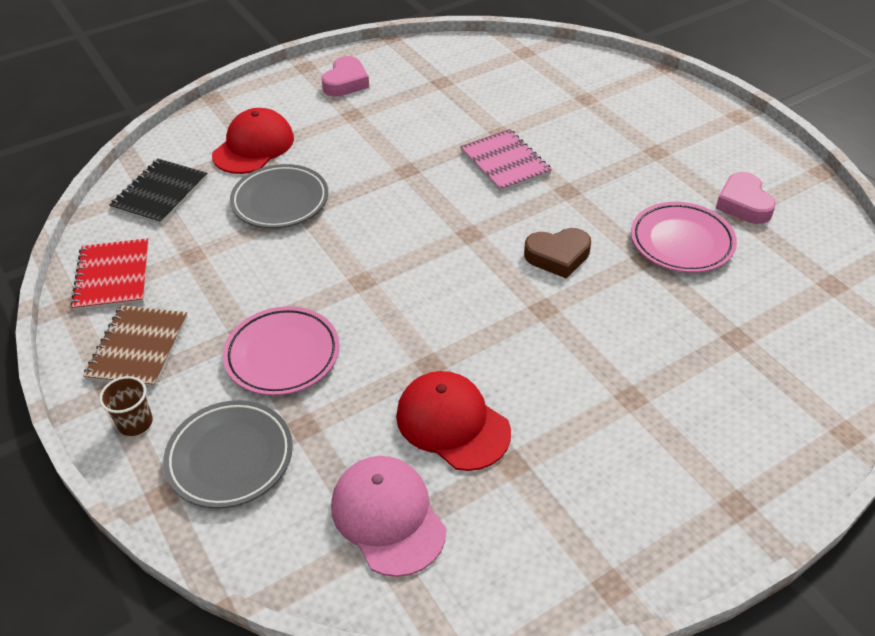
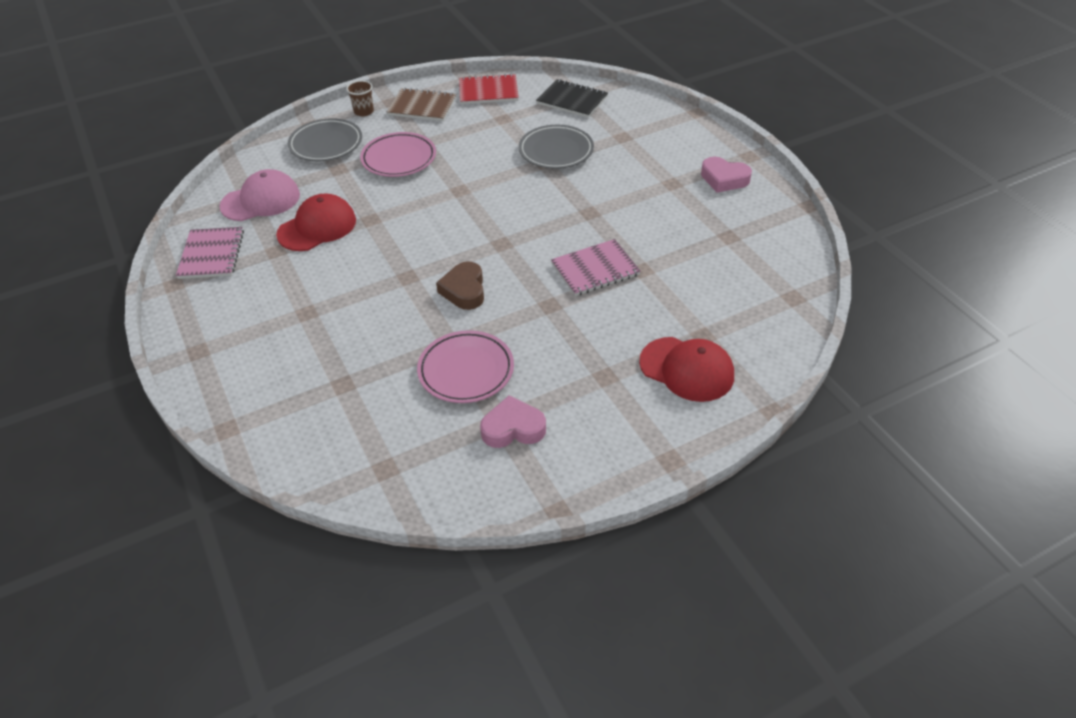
camera: 95 degrees right, 0 degrees up
red cap [212,108,294,174] -> red cap moved to [639,337,734,402]
none -> pink notebook [176,227,244,279]

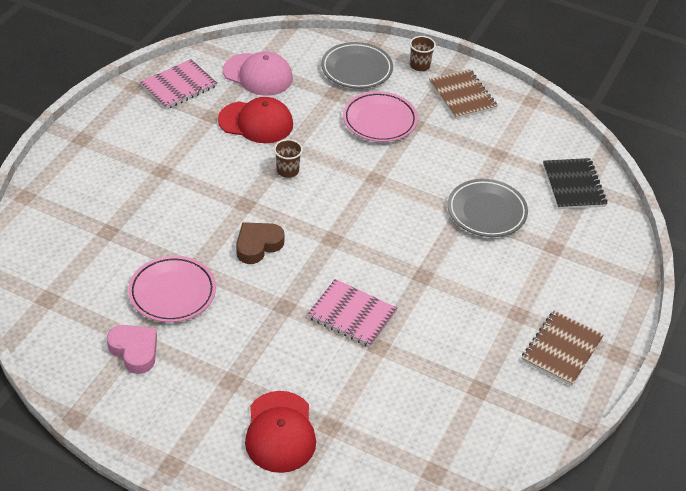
camera: 50 degrees right, 0 degrees up
red notebook [459,74,519,104] -> none
pink heart [701,157,752,193] -> brown notebook [522,311,604,386]
none -> brown cup [274,139,303,178]

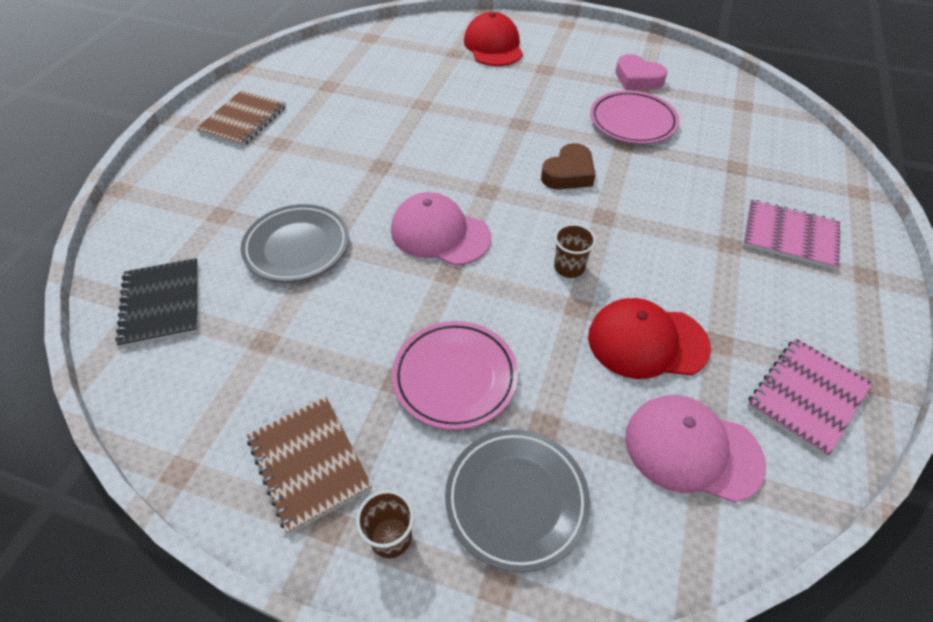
camera: 175 degrees right, 5 degrees up
pink notebook [307,279,398,347] -> pink notebook moved to [743,200,840,270]
none -> pink cap [391,192,491,266]

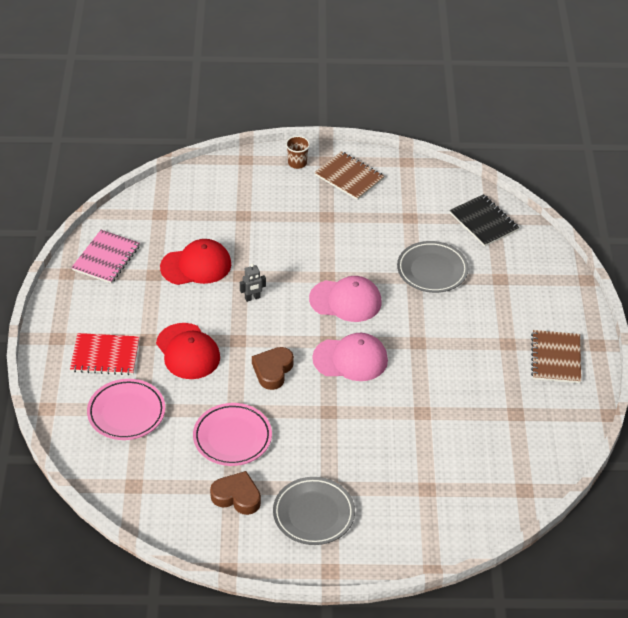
camera: 160 degrees right, 5 degrees down
pink plate [392,321,518,430] -> pink plate moved to [87,379,165,440]
grey plate [445,429,590,572] -> grey plate moved to [273,477,355,545]
red cap [464,12,523,66] -> red cap moved to [156,323,220,379]
brown cup [554,224,596,278] -> grey robot [240,264,266,302]
pink heart [616,54,667,90] -> brown heart [210,471,261,515]
pink cap [625,395,766,503] -> pink cap moved to [312,333,388,381]
pink notebook [743,200,840,270] -> red notebook [70,333,139,375]

